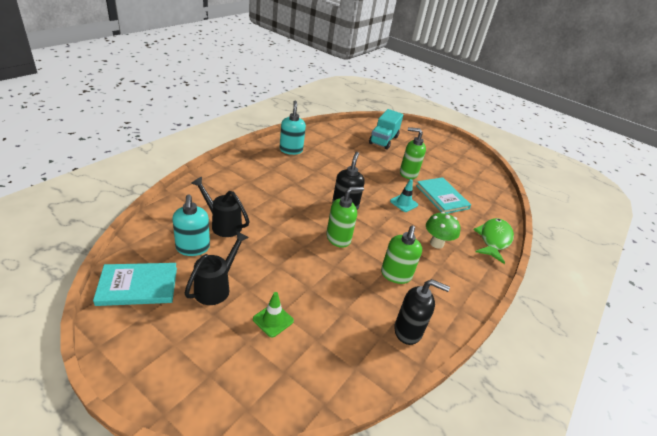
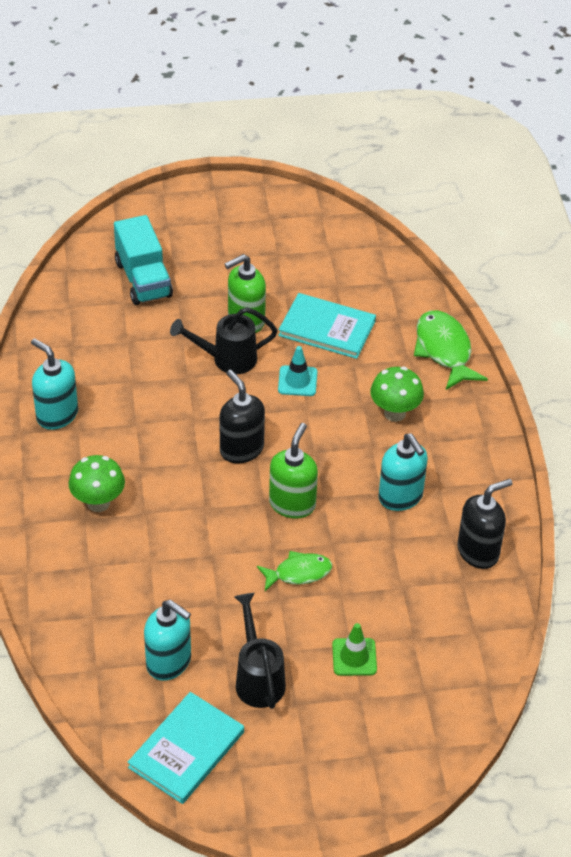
camera: 40 degrees left, 10 degrees up
black watering can [191,177,250,237] -> black watering can moved to [170,307,277,374]
green soap dispenser [381,226,422,284] -> turquoise soap dispenser [378,433,428,511]
none -> green mushroom [69,455,125,512]
none -> green fish [257,551,332,591]

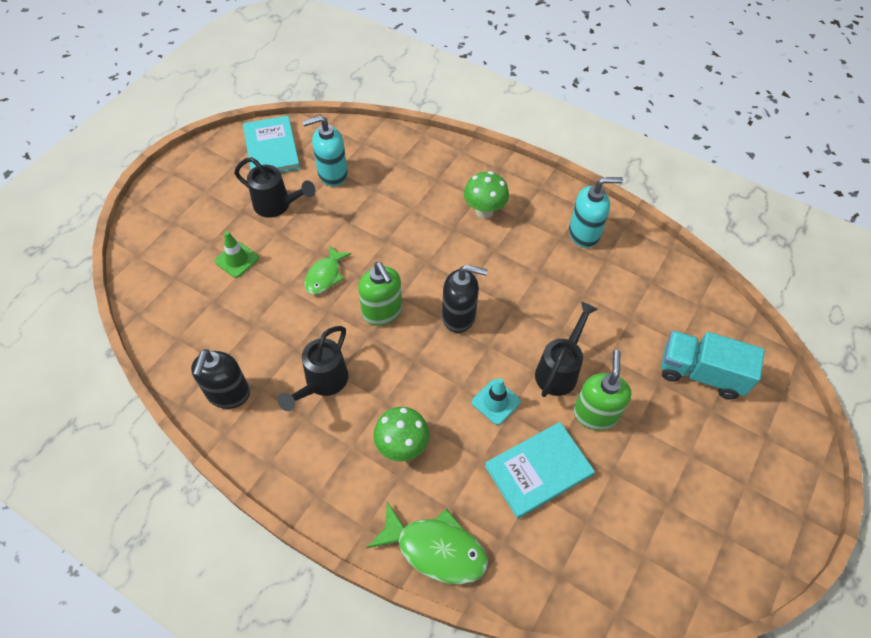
camera: 130 degrees right, 10 degrees up
turquoise soap dispenser [378,433,428,511] -> black watering can [278,326,348,411]

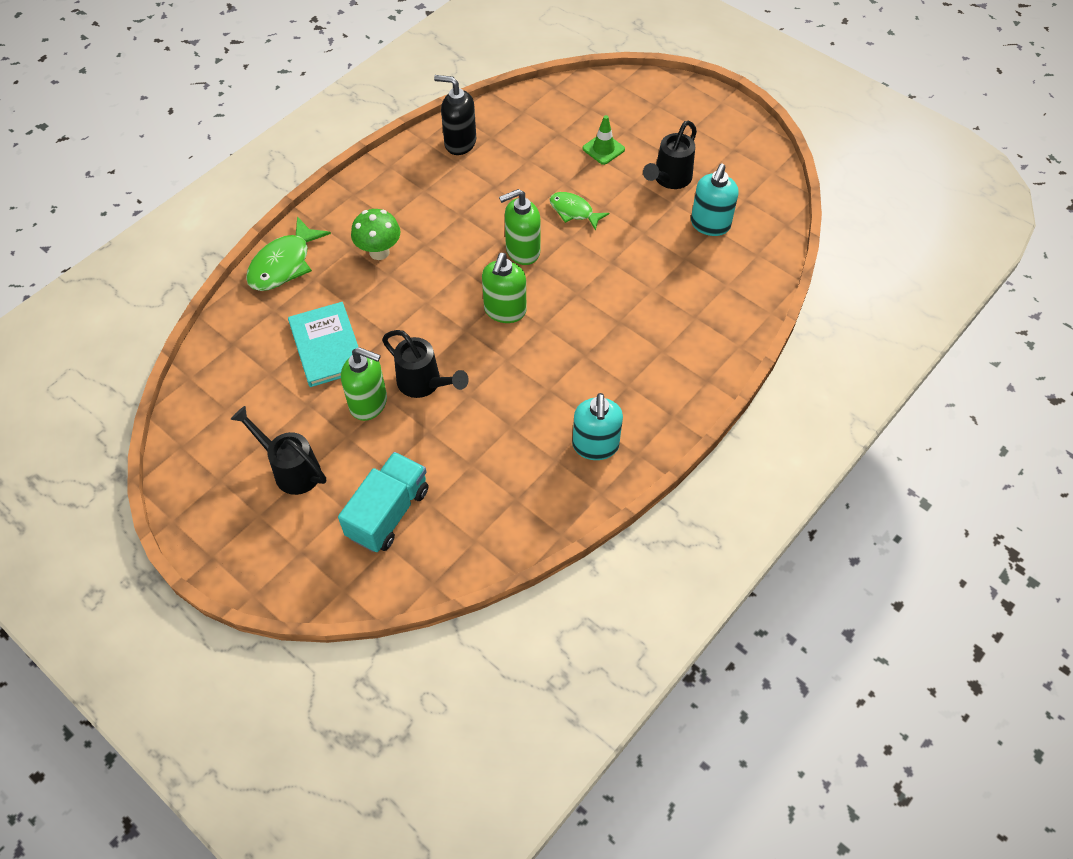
camera: 100 degrees right, 0 degrees up
turquoise book [243,116,300,173] -> none
black watering can [278,326,348,411] -> black watering can moved to [230,406,326,495]
turquoise soap dispenser [302,115,348,187] -> turquoise soap dispenser turned 150 degrees counterclockwise [691,164,739,236]
black soap dispenser [442,265,488,333] -> green soap dispenser [482,253,527,323]
green mushroom [464,171,509,219] -> none
turquoise traffic cone [472,378,521,425] -> none

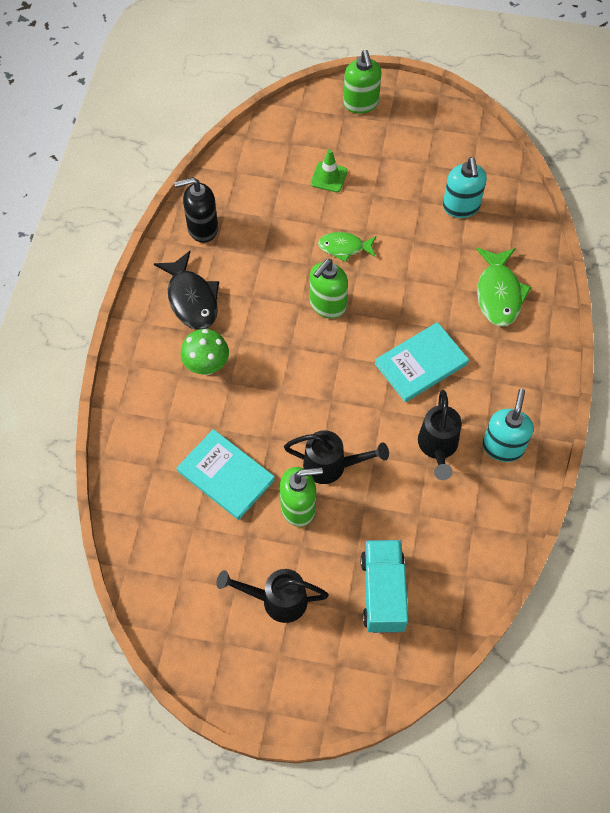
camera: 30 degrees left, 5 degrees up
green fish [246,216,331,291] -> green fish moved to [476,248,531,327]
green soap dispenser [482,253,527,323] -> green soap dispenser moved to [343,50,382,114]
turquoise soap dispenser [572,393,623,460] -> turquoise soap dispenser turned 135 degrees counterclockwise [483,389,534,462]
black watering can [643,120,697,189] -> black watering can moved to [418,390,462,480]
none -> black fish [154,251,219,330]
none -> turquoise book [374,322,469,402]

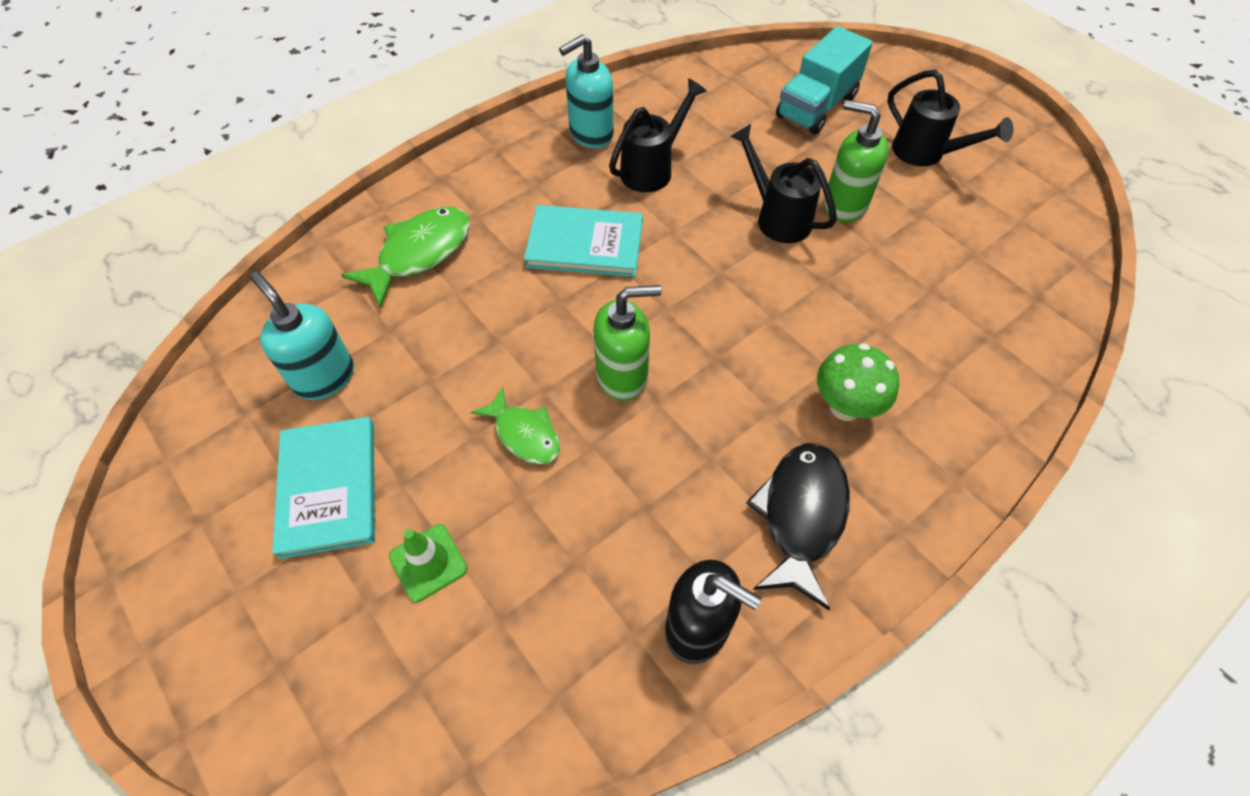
camera: 140 degrees left, 5 degrees down
turquoise book [177,429,275,520] -> turquoise book moved to [272,417,375,559]
green soap dispenser [343,50,382,114] -> none
turquoise soap dispenser [443,157,487,218] -> turquoise soap dispenser turned 75 degrees counterclockwise [250,272,354,400]

